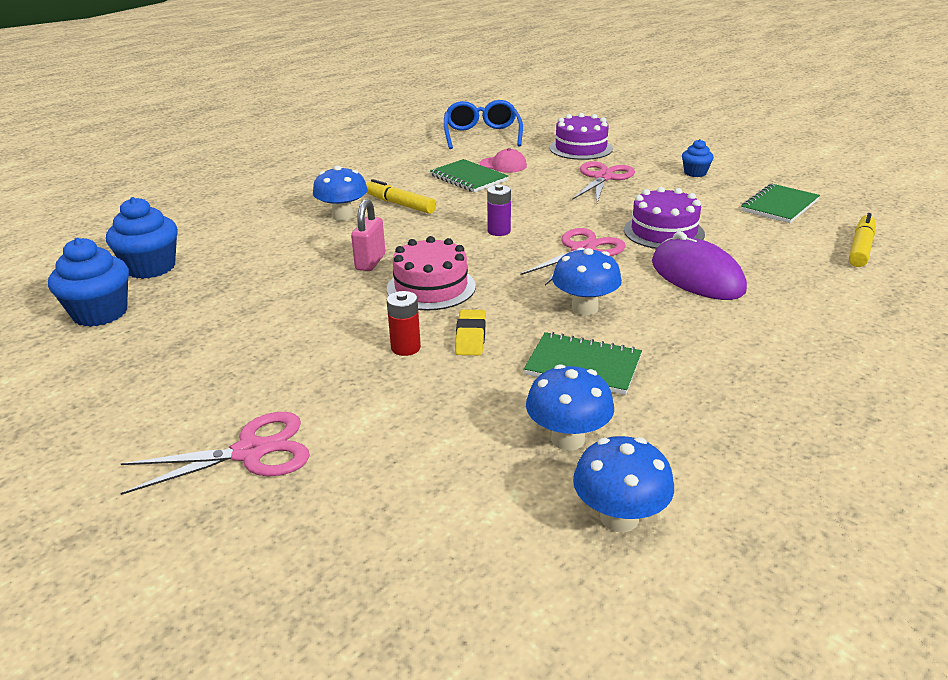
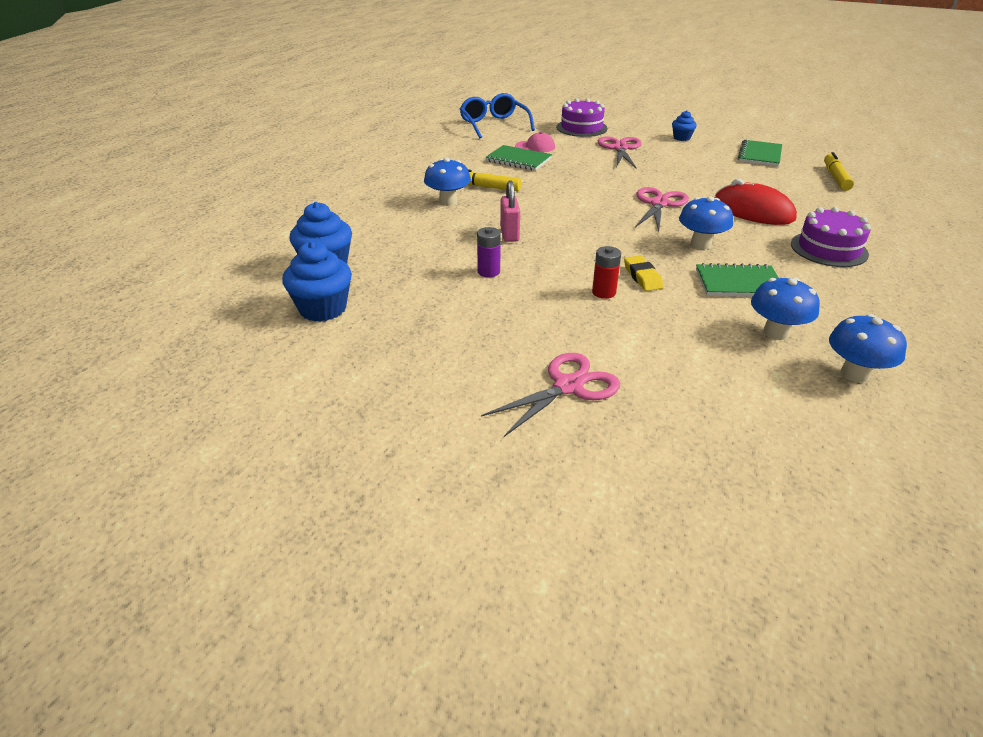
camera: 20 degrees left, 5 degrees up
pink cake [387,236,476,311] -> none
purple battery [487,184,511,236] -> purple battery moved to [477,227,501,277]
purple cake [624,187,705,249] -> purple cake moved to [791,207,871,267]
purple mouse [652,231,747,300] -> red mouse [715,179,797,225]

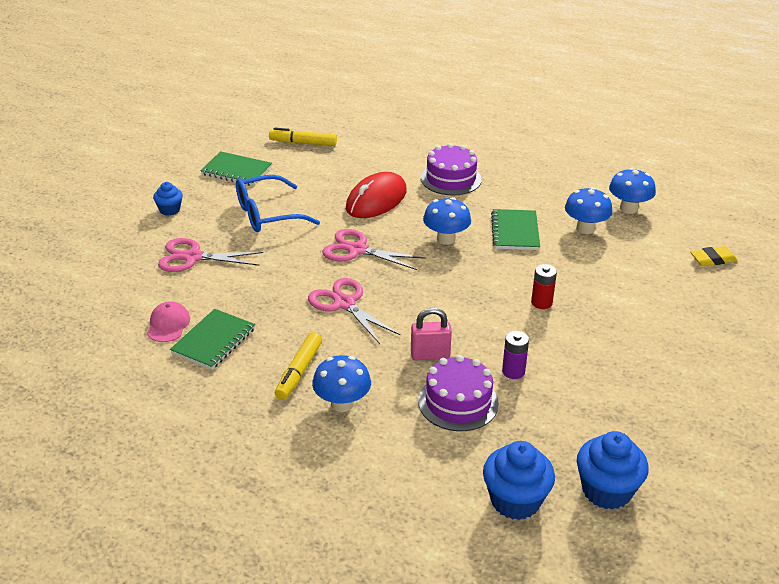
camera: 90 degrees left, 0 degrees up
blue glasses [460,93,535,138] -> blue glasses moved to [236,175,320,232]
pink scissors [481,353,620,437] -> pink scissors moved to [308,278,400,344]
purple cake [556,98,607,137] -> purple cake moved to [418,355,499,431]
yellow eraser [624,255,664,291] -> yellow eraser moved to [690,246,737,266]

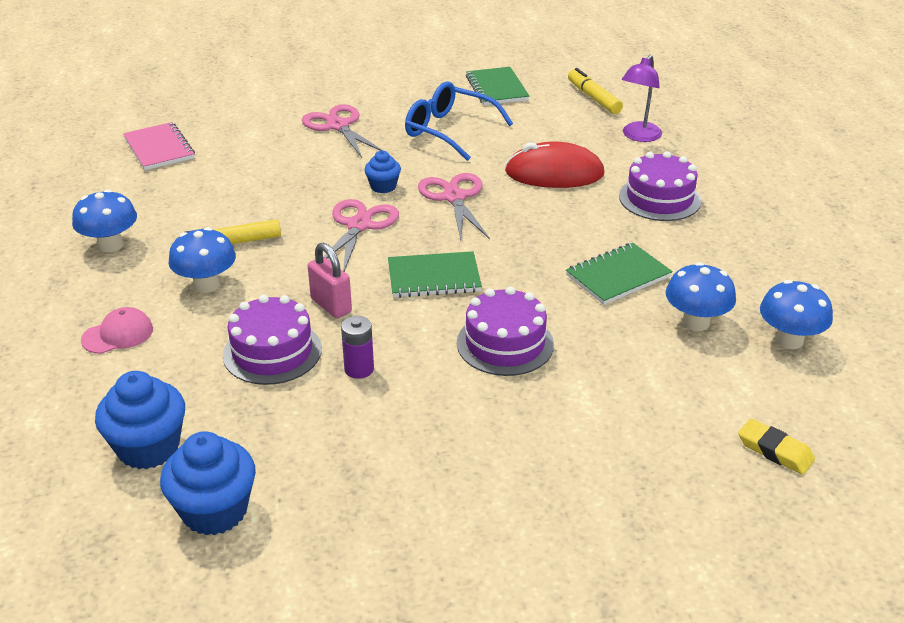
camera: 55 degrees right, 0 degrees up
pink cap [147,301,190,342] -> pink cap moved to [81,307,153,354]
blue cupcake [153,182,183,216] -> blue cupcake moved to [364,151,401,193]
green notebook [170,309,255,370] -> green notebook moved to [388,251,482,298]
blue mushroom [423,197,471,245] -> blue mushroom moved to [72,189,137,252]
red battery [531,264,557,309] -> purple cake [457,287,554,376]
none -> pink notebook [123,122,195,170]
none -> purple lamp [622,55,662,142]

